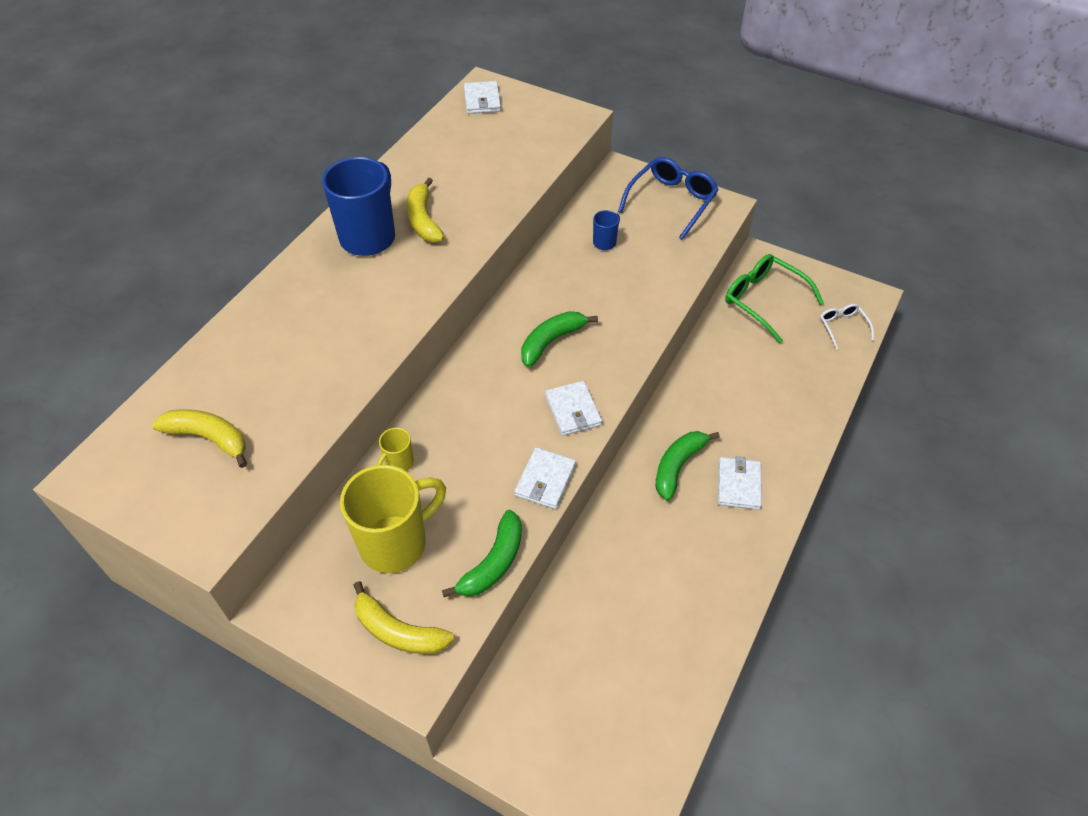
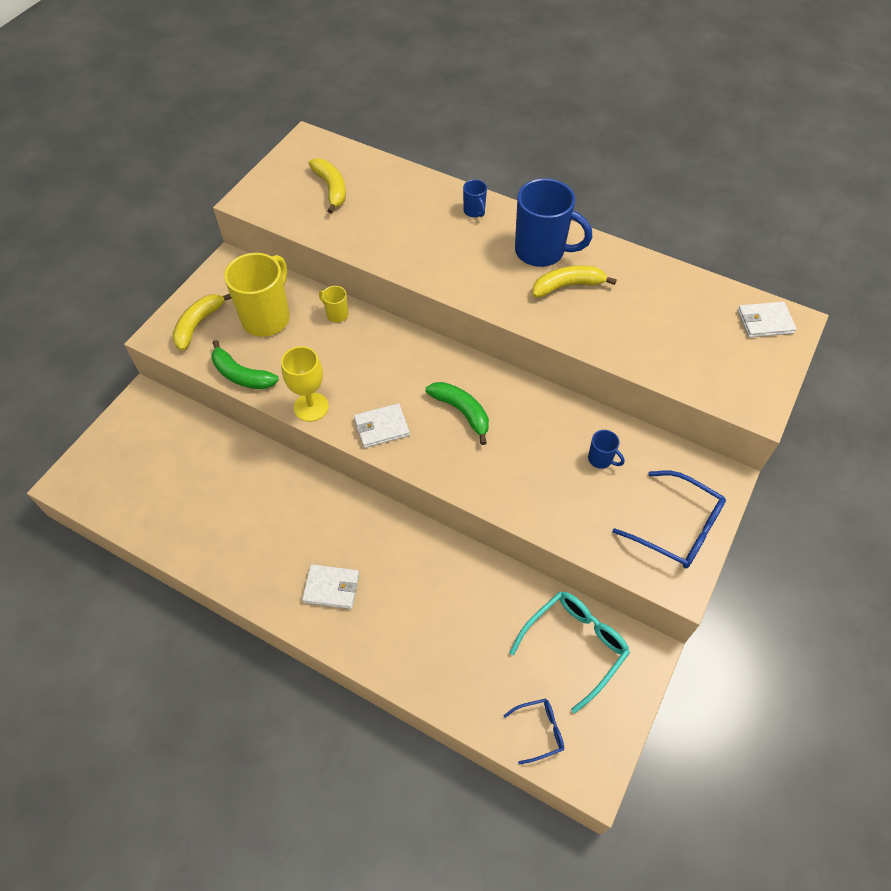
camera: 90 degrees right, 5 degrees up
yellow banana [152,409,247,468] -> yellow banana turned 45 degrees counterclockwise [308,158,346,214]
yellow mug [340,465,446,573] -> yellow mug turned 120 degrees counterclockwise [224,253,290,337]
white wallet [514,447,576,509] -> yellow goblet [281,346,329,422]
green banana [656,431,720,501] -> none
green glasses [725,254,824,343] -> turquoise glasses [509,592,630,713]
white glasses [820,304,874,349] -> blue glasses [503,699,564,764]
none -> blue mug [463,180,487,217]

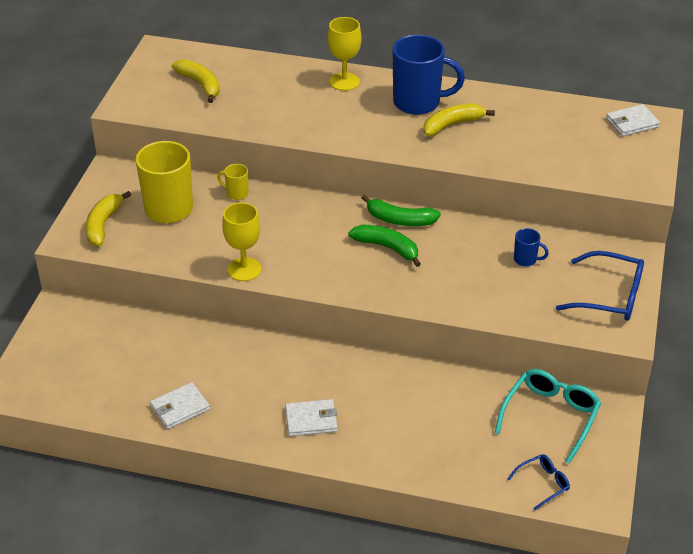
camera: 15 degrees left, 15 degrees down
green banana [211,340,279,389] -> green banana moved to [362,195,441,226]
white wallet [354,403,410,448] -> white wallet moved to [150,382,210,429]
blue mug [463,180,487,217] -> yellow goblet [328,17,361,91]

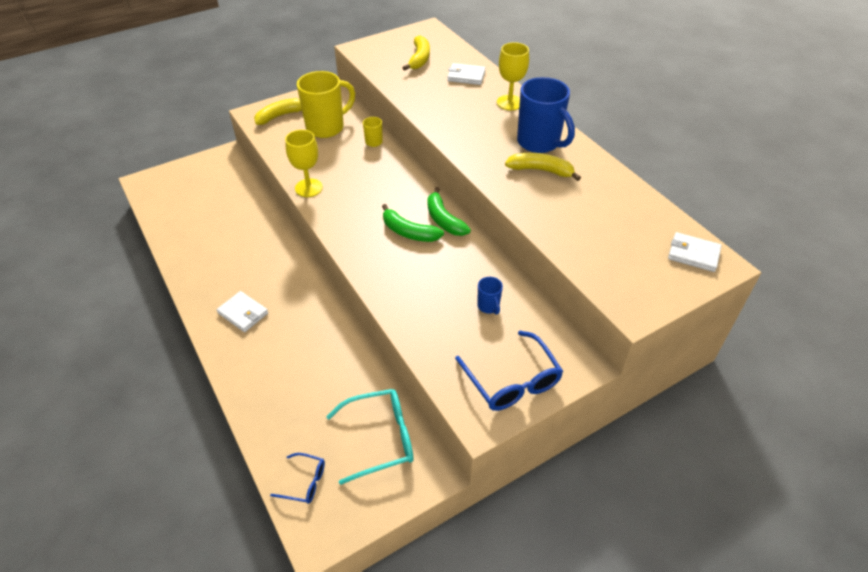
camera: 45 degrees right, 5 degrees up
white wallet [150,382,210,429] -> white wallet moved to [447,63,485,85]
green banana [348,225,421,267] -> green banana turned 135 degrees clockwise [382,204,444,242]

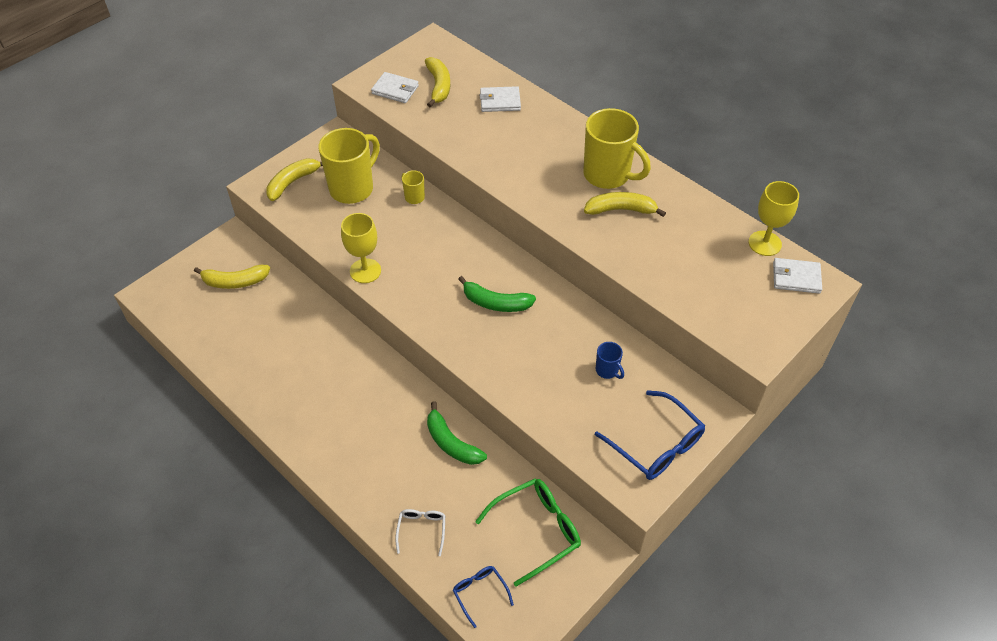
camera: 15 degrees left, 5 degrees up
white wallet [217,291,268,332] -> white wallet moved to [371,72,419,103]
blue glasses [270,453,325,504] -> blue glasses turned 120 degrees counterclockwise [453,566,514,628]
turquoise glasses [326,389,413,485] -> green glasses [475,478,581,587]
green banana [427,187,471,236] -> green banana moved to [427,402,487,465]
yellow goblet [497,42,529,110] -> yellow goblet moved to [749,181,799,256]
blue mug [517,77,575,153] -> yellow mug [583,108,651,189]
none -> yellow banana [194,265,270,289]
none -> white glasses [396,509,445,556]

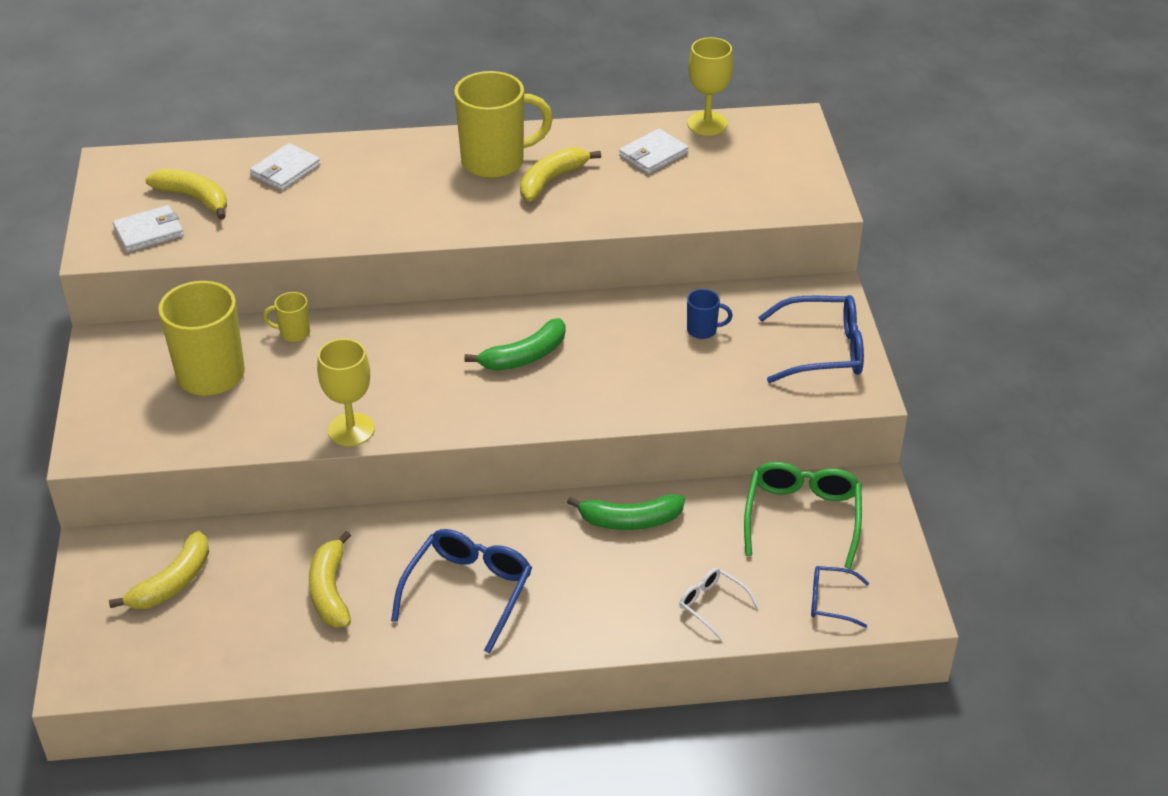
camera: 50 degrees left, 10 degrees down
yellow banana [266,158,323,201] -> yellow banana moved to [309,531,351,627]
white wallet [773,258,822,294] -> white wallet moved to [619,128,688,174]
none -> blue glasses [391,529,532,654]

